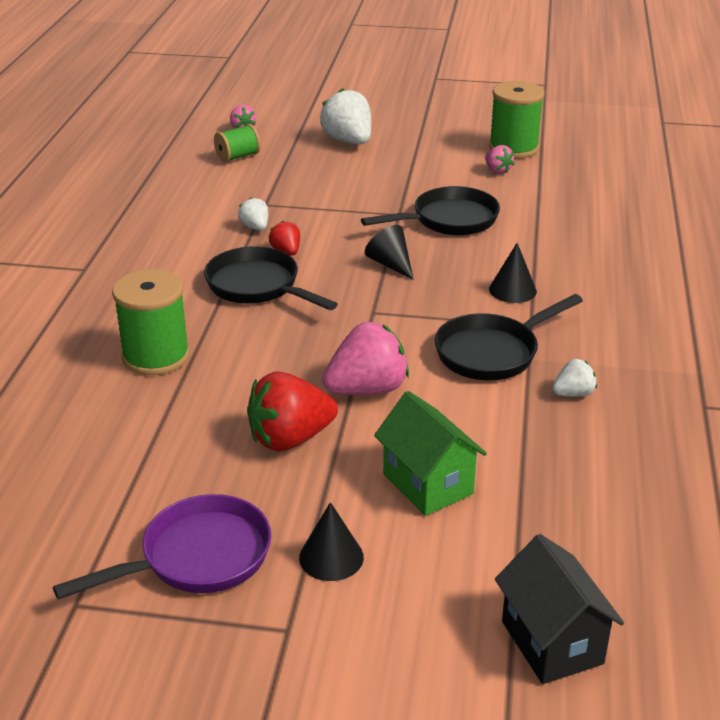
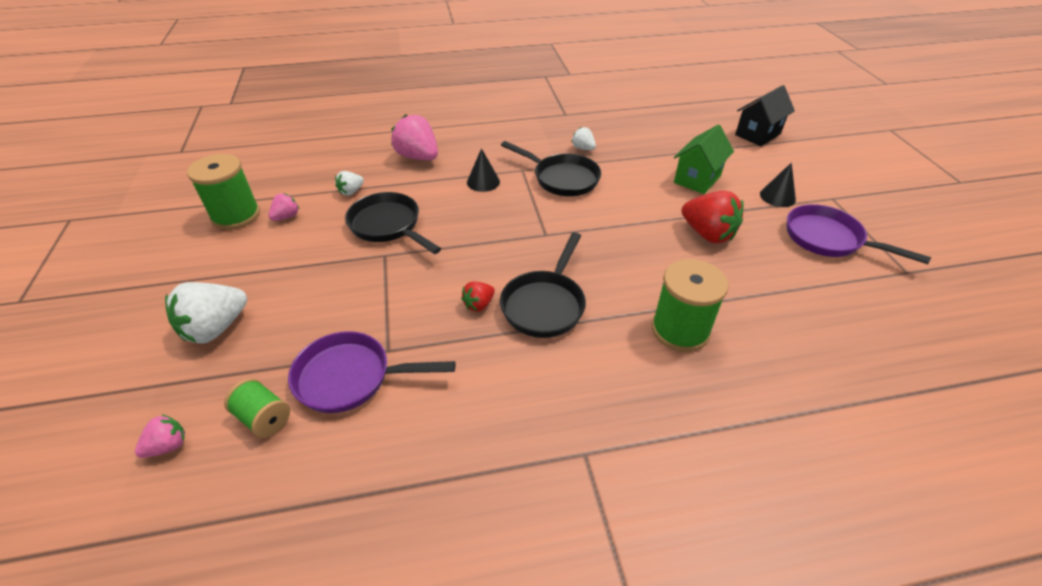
camera: 110 degrees left, 10 degrees up
white strawberry [238,197,268,231] -> white strawberry moved to [335,171,364,196]
pink strawberry [322,322,409,395] -> pink strawberry moved to [391,114,438,160]
black cone [365,225,414,280] -> none
none -> purple pan [288,331,455,413]

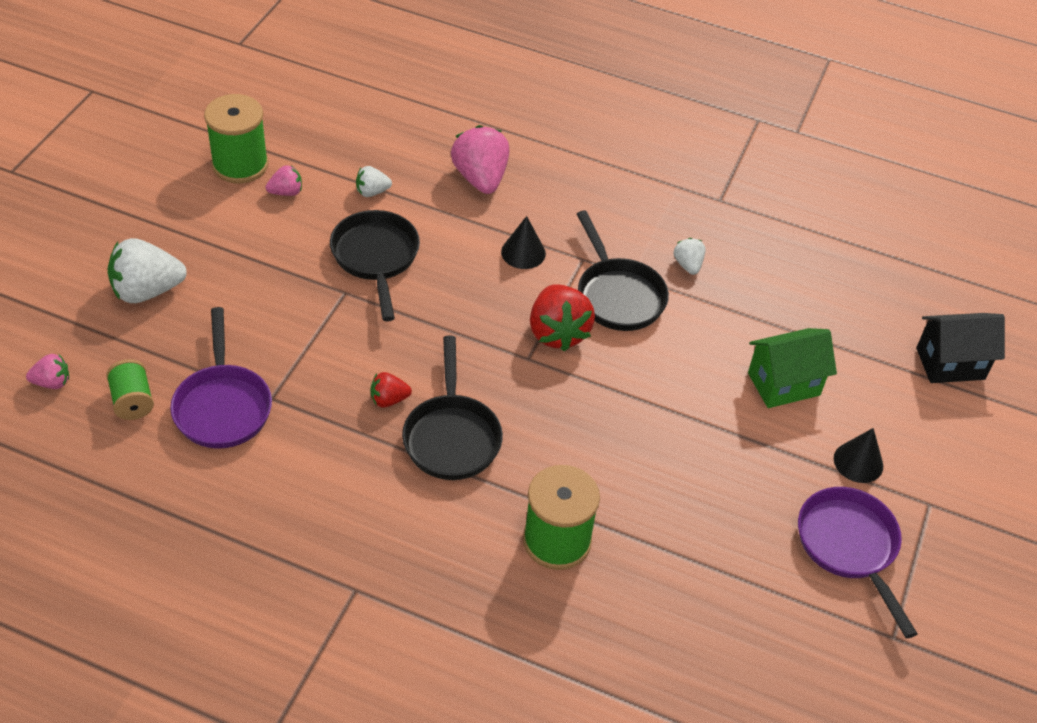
camera: 30 degrees right, 5 degrees up
purple pan [288,331,455,413] -> purple pan turned 135 degrees counterclockwise [170,307,272,449]
black pan [500,232,586,338] -> black pan turned 60 degrees counterclockwise [402,336,503,480]
red strawberry [682,191,744,243] -> red strawberry moved to [530,284,595,352]

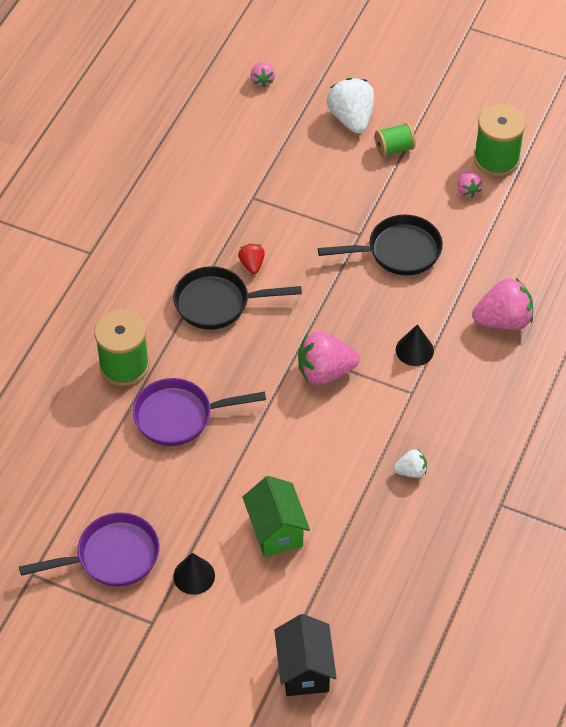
camera: 95 degrees right, 5 degrees up
green spool [106,359,154,420] -> green spool moved to [375,123,416,157]
purple pan [170,307,272,449] -> purple pan moved to [133,378,266,446]
white strawberry [356,166,392,197] -> none
red strawberry [530,284,595,352] -> pink strawberry [298,331,360,385]
black pan [577,211,669,331] -> none

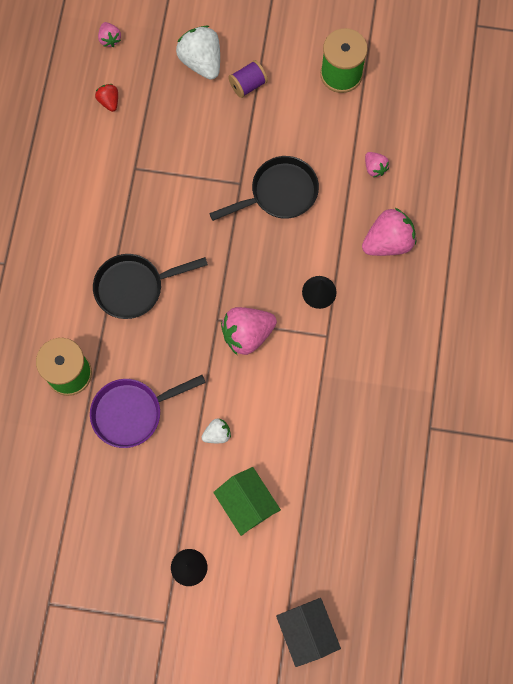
camera: 15 degrees left, 20 degrees up
purple pan [19,512,160,587] -> none
red strawberry [238,244,265,274] -> red strawberry moved to [95,84,118,112]
green spool [375,123,416,157] -> purple spool [228,60,268,98]
white strawberry [393,449,427,478] -> white strawberry moved to [201,419,231,443]
pink strawberry [458,171,483,198] -> pink strawberry moved to [365,152,389,177]

